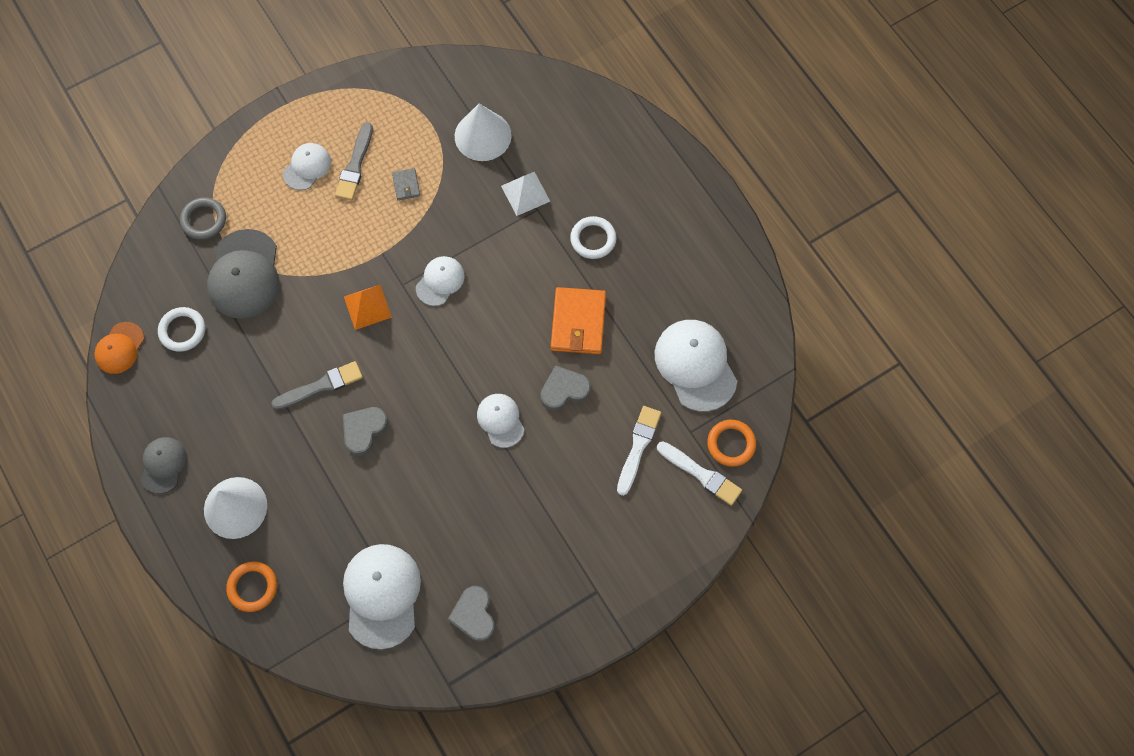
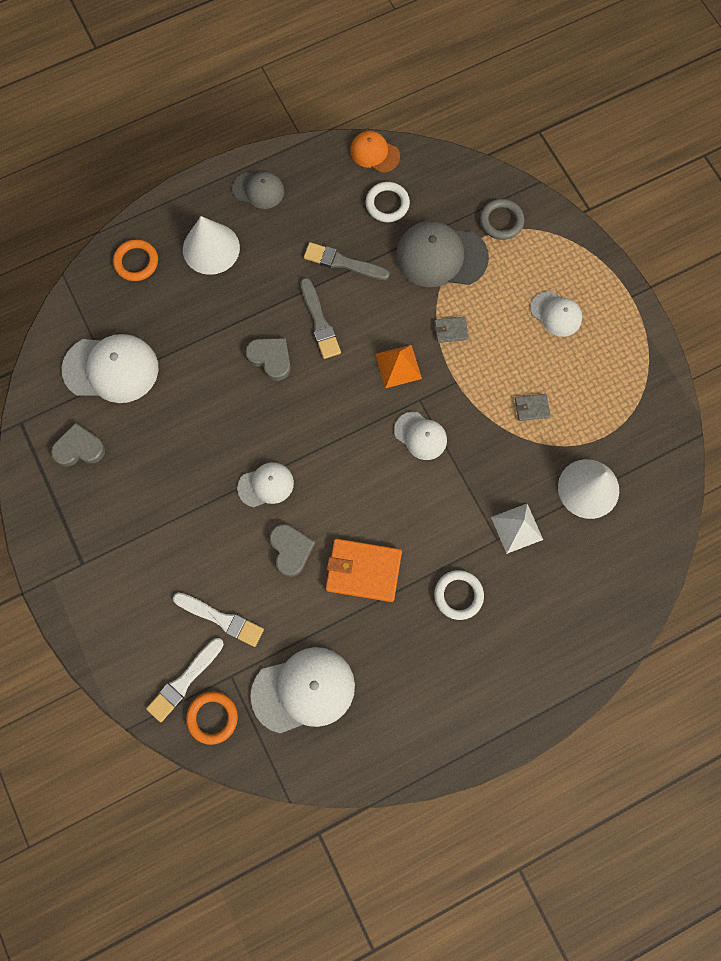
camera: 95 degrees right, 5 degrees up
grey brush [335,122,373,200] -> grey brush moved to [304,242,390,280]
none -> grey wallet [435,316,469,343]

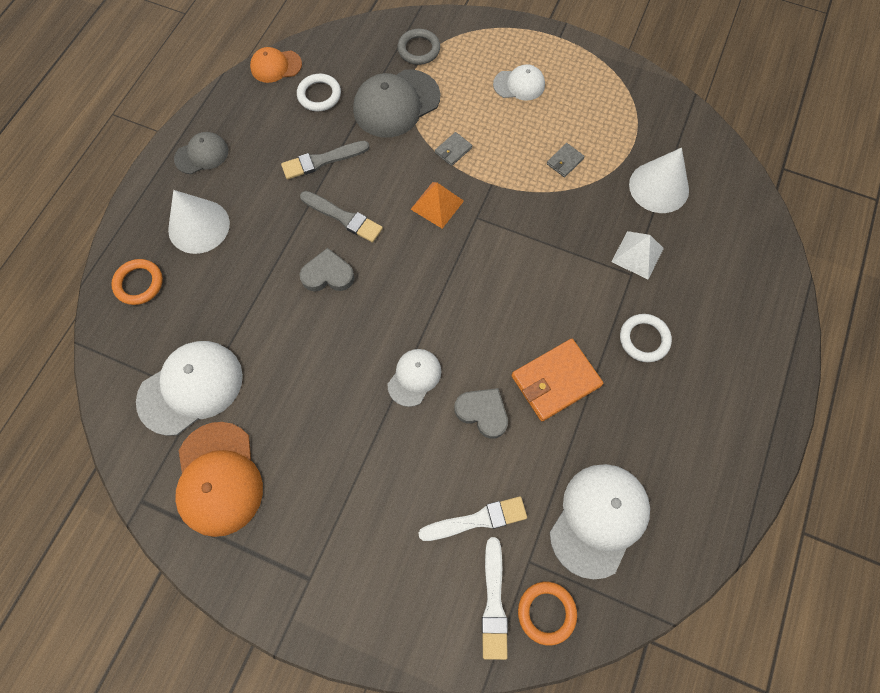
camera: 40 degrees left, 5 degrees down
grey heart [51,423,105,467] -> orange cap [175,422,263,537]
white cap [394,412,447,460] -> none

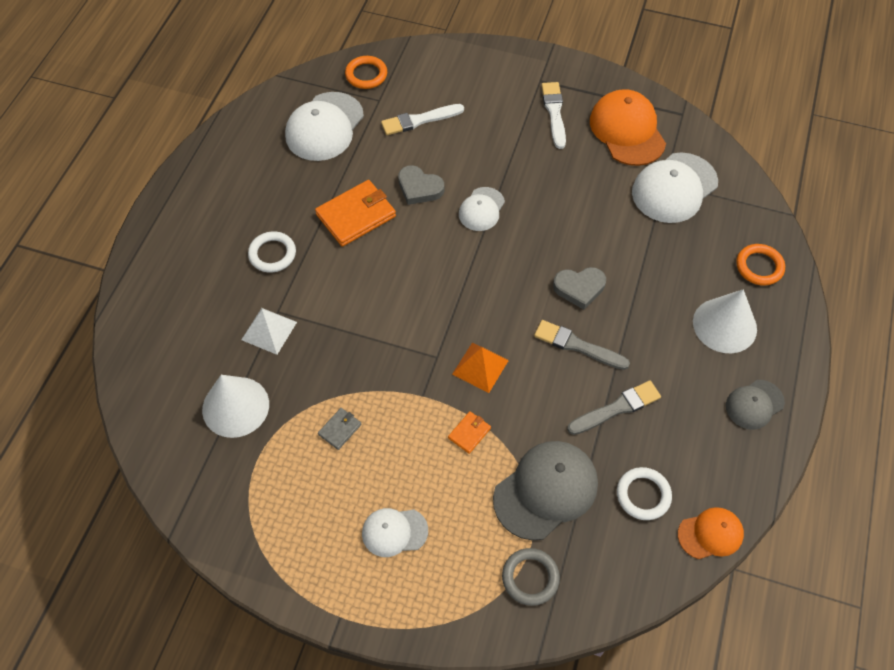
camera: 175 degrees right, 10 degrees down
grey wallet [435,132,472,166] -> orange wallet [448,411,491,454]
white brush [482,537,508,660] -> white brush moved to [542,82,566,149]

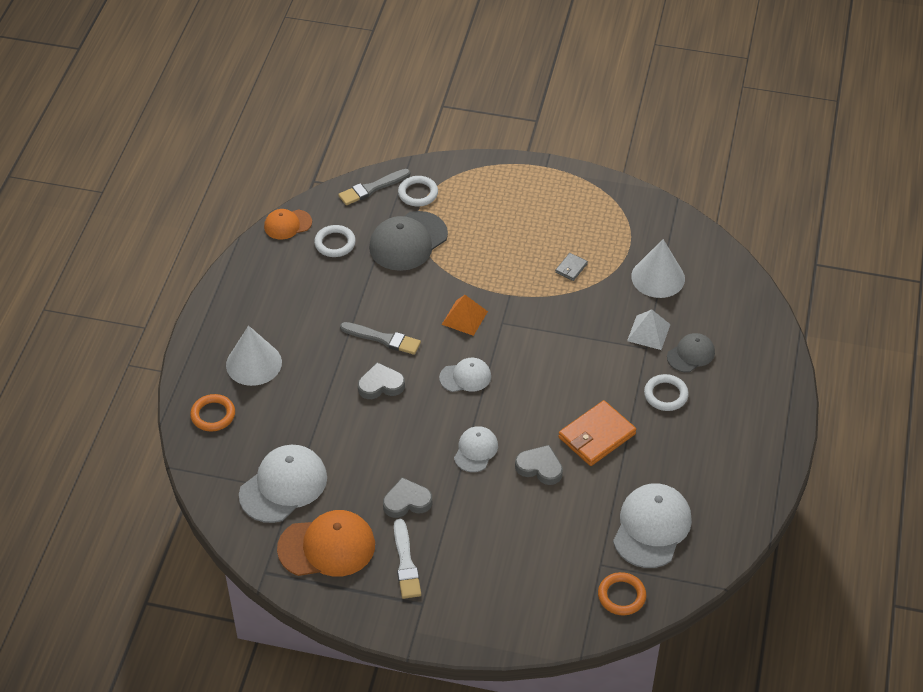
camera: 175 degrees right, 10 degrees down
white cap [362,508,428,557] -> white cap moved to [439,358,491,392]
white brush [381,104,464,135] -> none
orange wallet [448,411,491,454] -> none
grey ring [502,548,560,606] -> white ring [398,176,438,207]
grey brush [567,381,661,435] -> grey brush moved to [338,169,410,205]
orange cap [590,89,666,166] -> orange cap turned 75 degrees counterclockwise [277,510,375,577]
grey cap [726,380,785,430] -> grey cap moved to [667,333,715,372]
none -> grey heart [383,477,432,518]

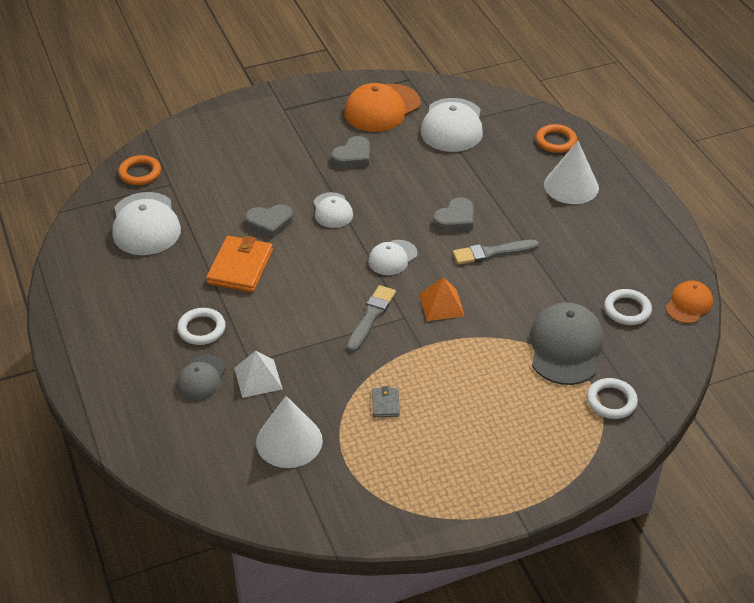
camera: 145 degrees right, 5 degrees down
grey brush [338,169,410,205] -> grey brush moved to [347,285,396,352]
white brush [394,519,421,599] -> none

